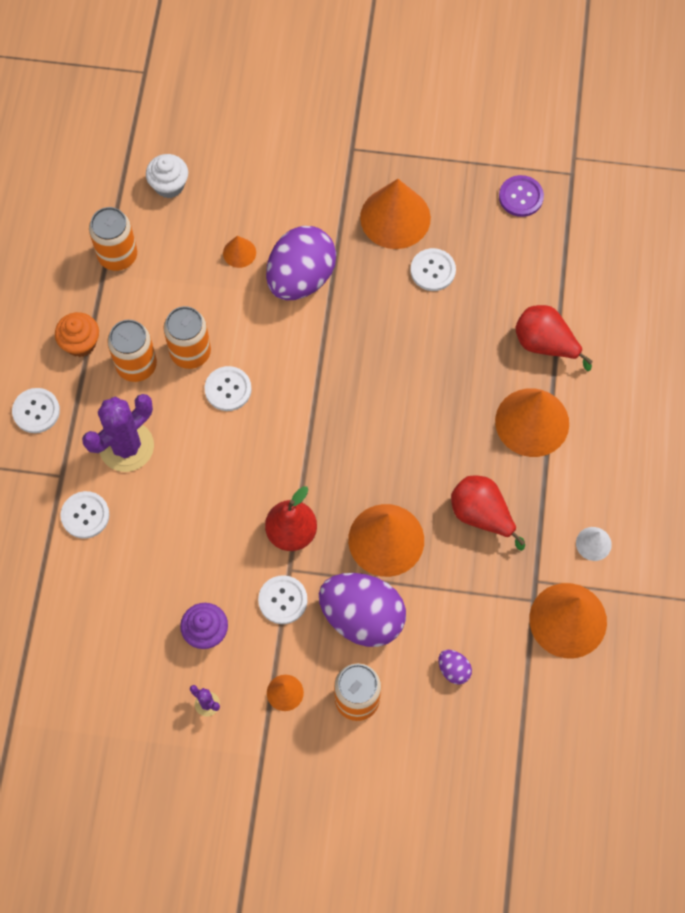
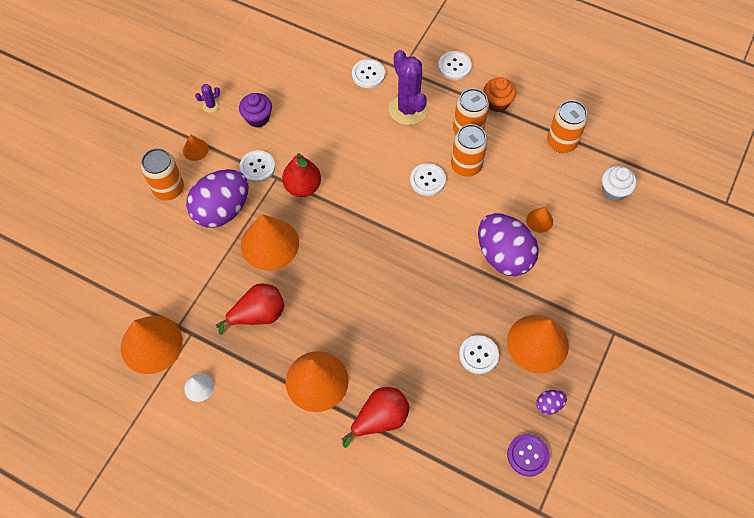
camera: 110 degrees right, 5 degrees down
purple egg [439,650,472,685] -> purple egg moved to [536,390,567,415]

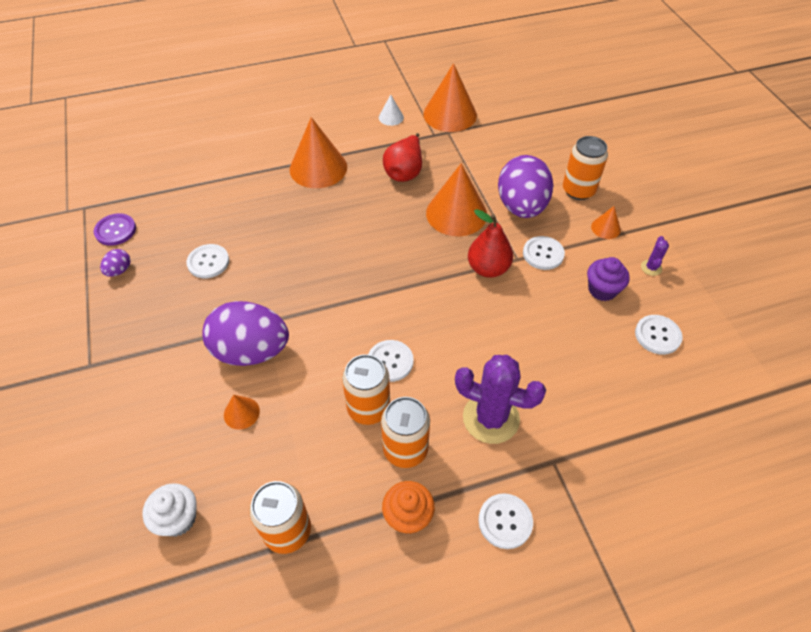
camera: 135 degrees right, 10 degrees down
red pear [342,387,410,448] -> none
white button [352,59,385,88] -> white button moved to [635,315,683,355]
orange cone [507,315,569,373] -> none

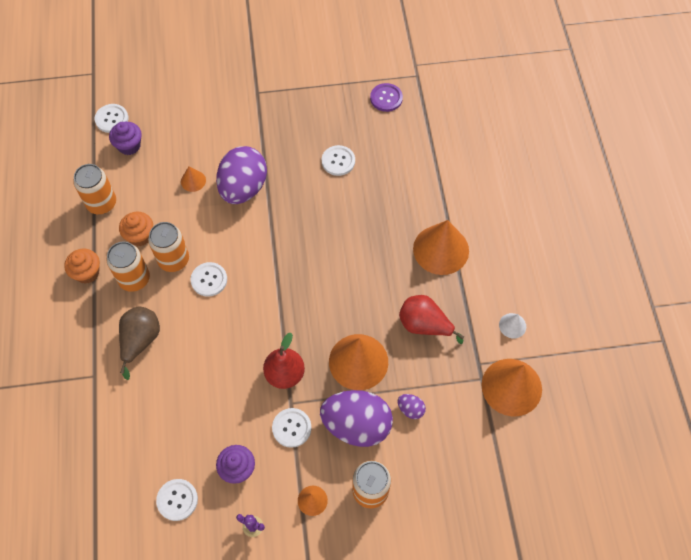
camera: 100 degrees right, 10 degrees up
purple egg [100,249,131,277] -> purple egg moved to [398,394,426,419]
white cupcake [142,483,197,537] -> purple cupcake [109,122,142,155]
purple cactus [455,355,546,444] -> brown pear [119,306,160,380]
white button [478,493,533,549] -> white button moved to [95,104,128,133]
none -> orange cupcake [119,212,153,246]

